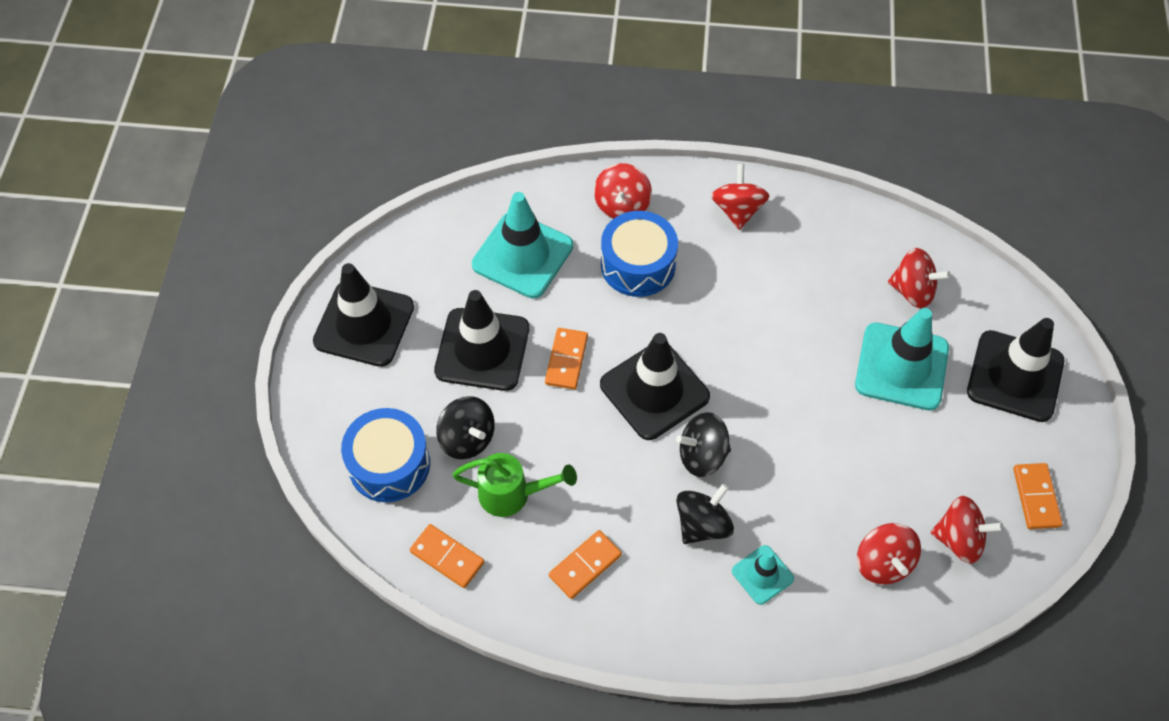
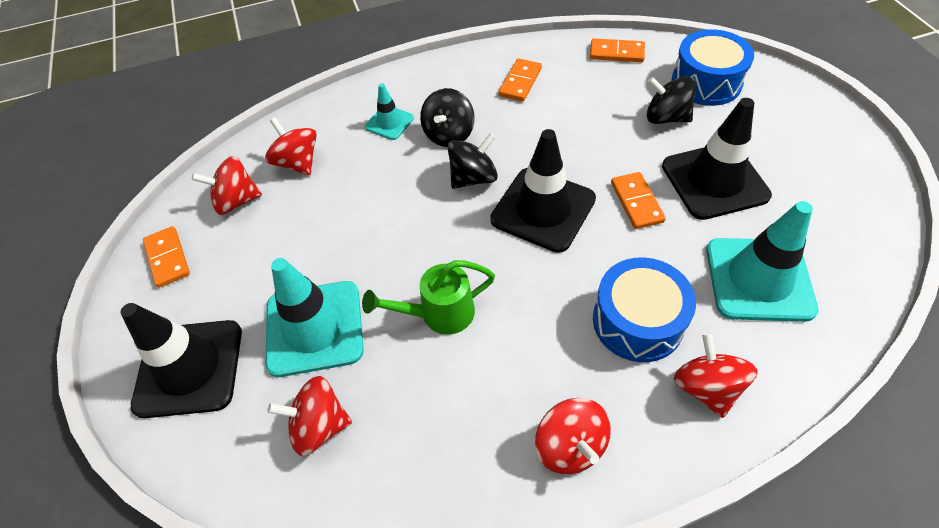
camera: 160 degrees right, 5 degrees down
black traffic cone [313,263,414,367] -> none
green watering can [452,453,577,517] -> green watering can moved to [362,260,495,335]

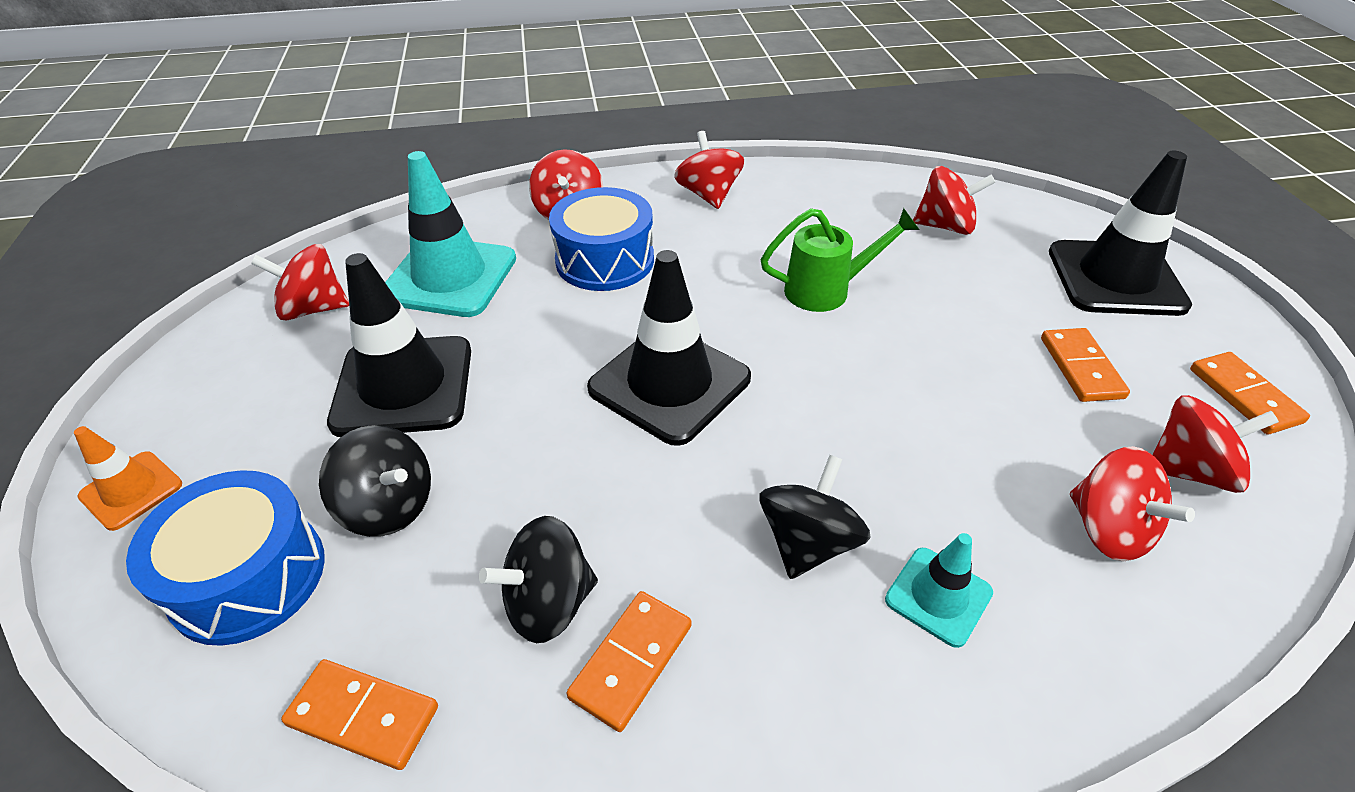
camera: 175 degrees left, 10 degrees down
turquoise traffic cone [266,258,364,377] -> none
black spinning top [448,133,498,189] -> black spinning top moved to [479,516,598,643]
orange domino [611,172,666,229] -> orange domino moved to [1041,328,1130,402]
none -> orange traffic cone [74,426,182,531]
none -> red spinning top [251,244,349,321]

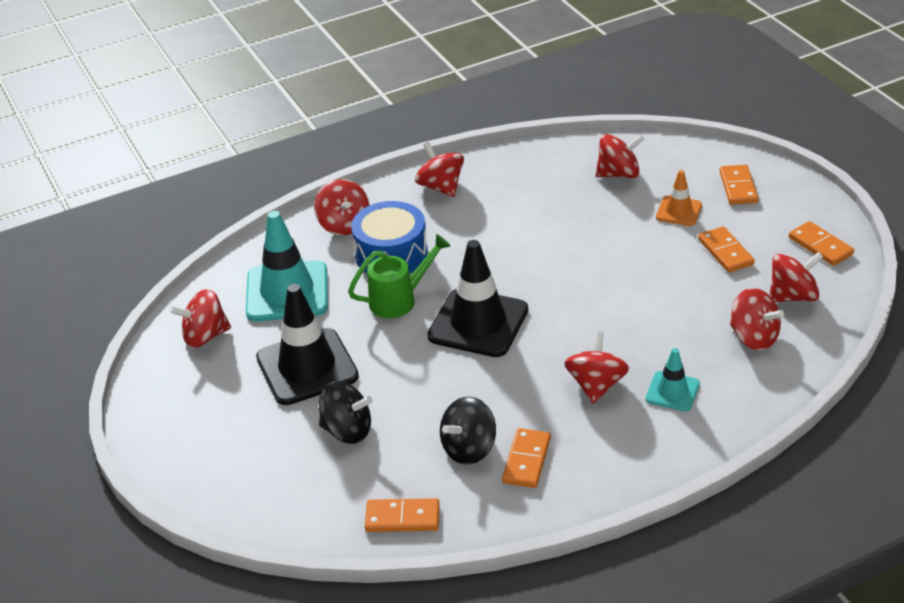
camera: 15 degrees left, 5 degrees down
orange traffic cone [74,426,182,531] -> orange traffic cone moved to [656,170,702,226]
blue drum [126,470,325,646] -> none
black spinning top [759,455,871,579] -> red spinning top [564,331,630,404]
green watering can [760,208,920,312] -> green watering can moved to [348,234,451,318]
black traffic cone [1049,151,1192,316] -> orange domino [719,165,758,205]

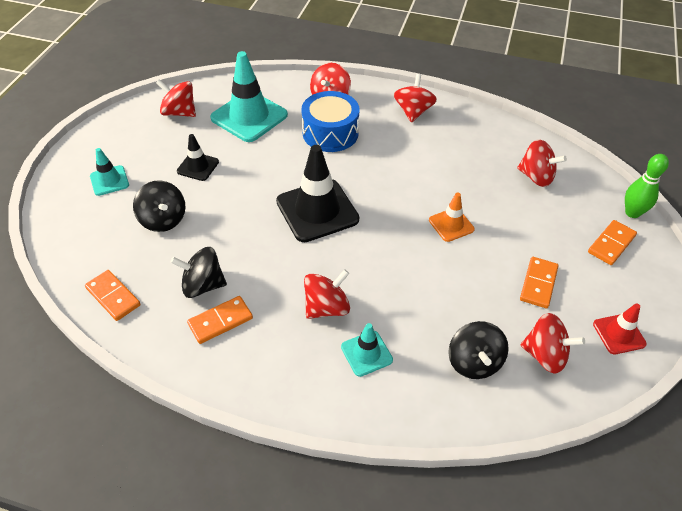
camera: 40 degrees right, 10 degrees up
black traffic cone [256,284,359,405] -> black traffic cone [177,134,219,181], size x0.52
green watering can [348,234,451,318] -> none
orange traffic cone [656,170,702,226] -> orange traffic cone moved to [429,193,475,242]
red spinning top [730,288,784,350] -> black spinning top [448,321,509,379]
orange domino [789,221,854,266] -> red traffic cone [593,303,647,354]
none -> turquoise traffic cone [90,148,129,196]
none -> green bowling pin [625,154,669,218]

